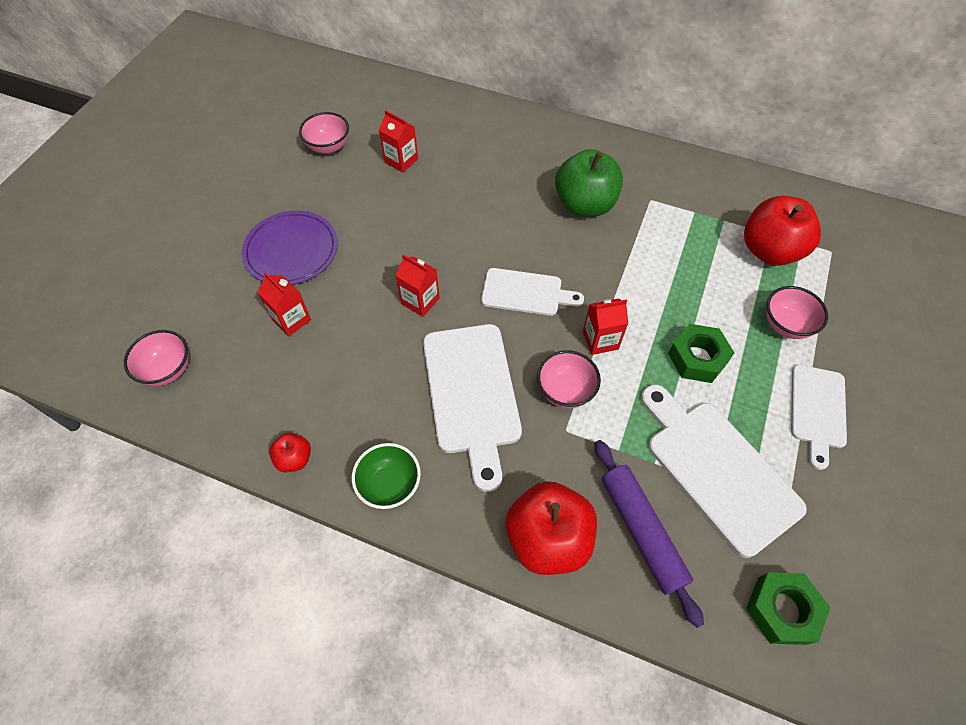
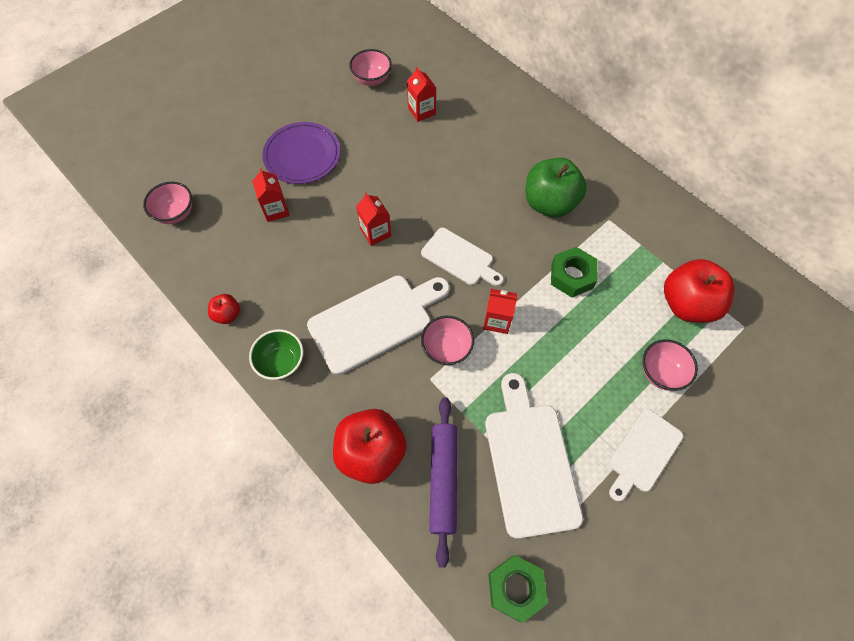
camera: 25 degrees right, 5 degrees up
white cutting board [423,324,522,492] -> white cutting board turned 135 degrees counterclockwise [307,276,450,375]
green nut [668,324,734,383] -> green nut moved to [551,247,598,297]

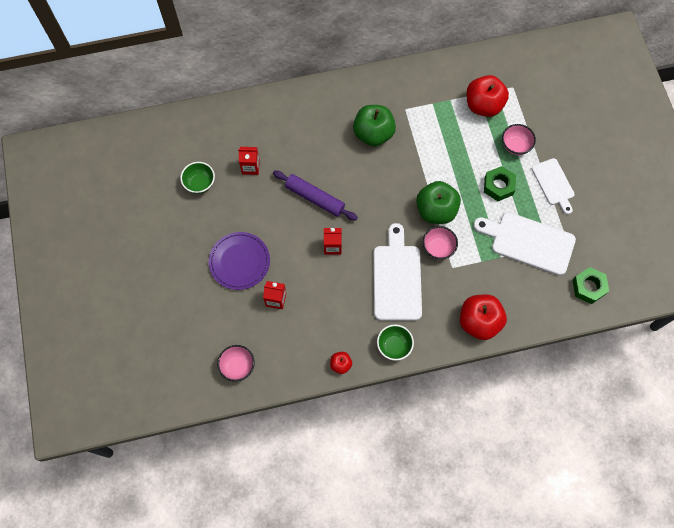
camera: 60 degrees left, 5 degrees up
pink bowl [349,49,392,86] -> green bowl [180,162,215,194]
white cutting board [421,228,504,286] -> none
purple rolling pin [429,397,457,568] -> purple rolling pin moved to [273,170,358,221]
red carton [483,289,517,334] -> green apple [416,181,461,224]
green nut [551,247,598,297] -> green nut moved to [484,166,516,201]

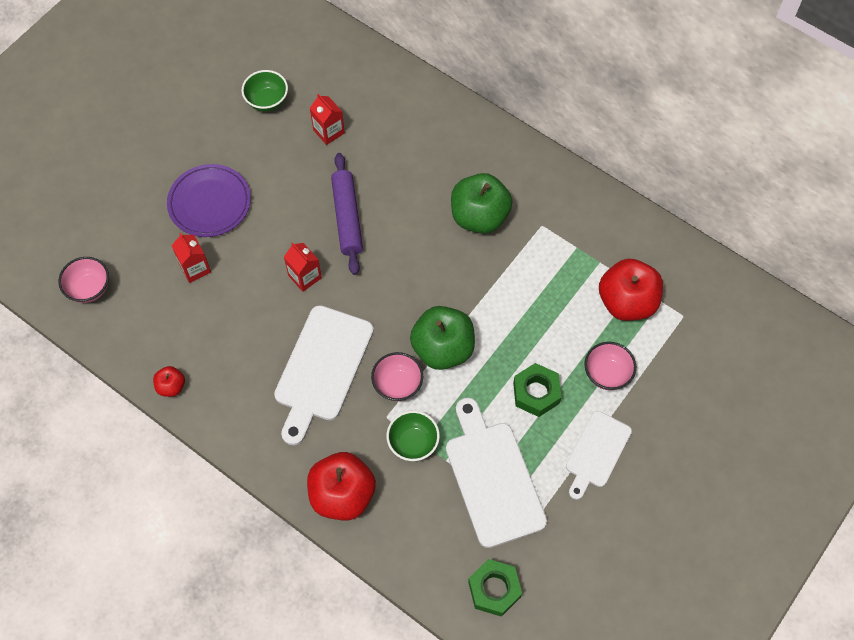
camera: 50 degrees right, 5 degrees down
white cutting board [373,223,422,321] -> white cutting board turned 150 degrees clockwise [274,305,374,445]
green bowl [377,324,414,361] -> green bowl moved to [386,411,440,461]

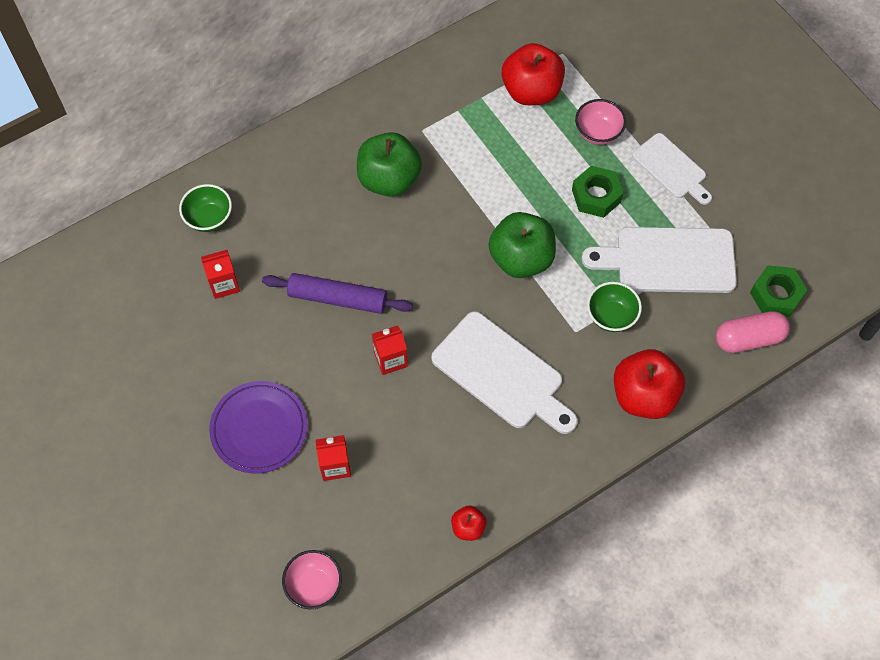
camera: 70 degrees left, 0 degrees up
green bowl [242,70,288,112] -> green bowl moved to [179,184,232,232]
pink bowl [371,352,423,401] -> none
none -> pink capsule [716,311,790,353]

